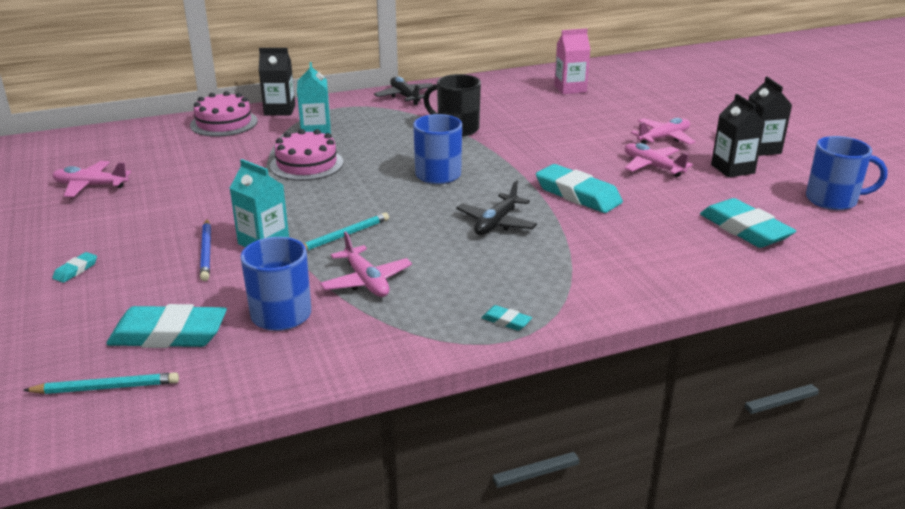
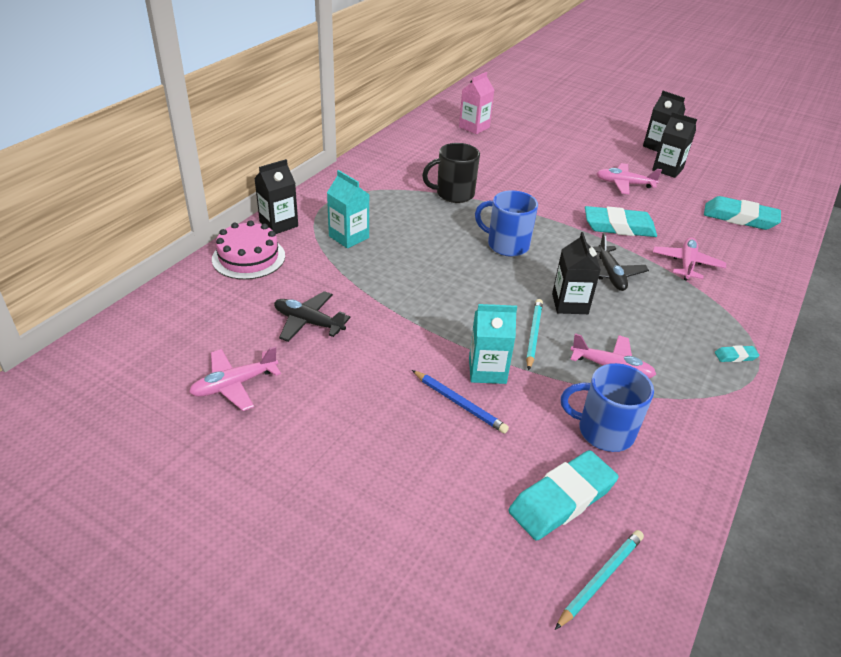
camera: 40 degrees left, 10 degrees up
turquoise eraser [52,252,97,283] -> none
pink cake [270,129,344,181] -> none
black plane [374,77,433,105] -> black plane moved to [274,291,350,342]
pink plane [631,118,695,145] -> pink plane moved to [653,237,726,281]
blue mug [806,136,888,210] -> none
none -> black carton [552,232,601,314]

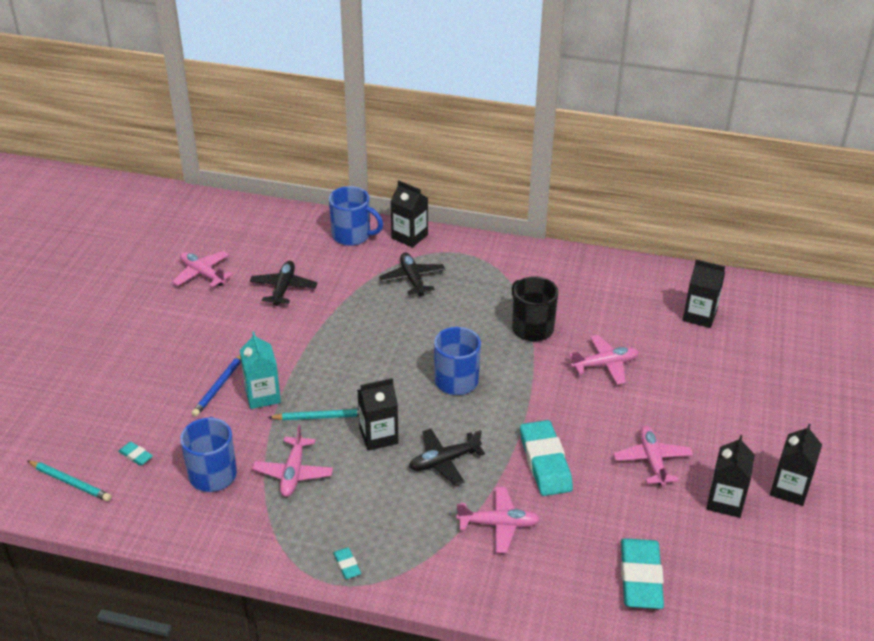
camera: 75 degrees right, 0 degrees up
pink cake [212,220,285,280] -> blue mug [329,186,383,246]
turquoise carton [327,170,369,248] -> black plane [379,253,445,296]
pink carton [459,72,494,134] -> black carton [683,259,725,328]
turquoise eraser [508,450,619,541] -> turquoise eraser [118,442,153,466], size x0.44
none -> pink plane [569,335,639,385]

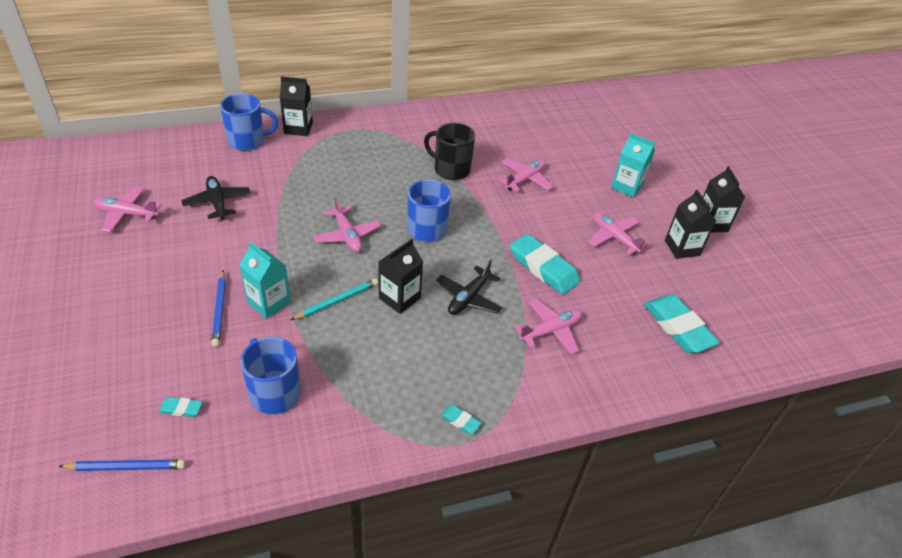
camera: 35 degrees left, 5 degrees up
turquoise pencil [27,460,111,501] -> blue pencil [58,459,186,471]
pink plane [252,424,333,497] -> pink plane moved to [313,196,381,252]
black plane [379,253,445,296] -> none
black carton [683,259,725,328] -> none
none -> turquoise carton [611,133,655,198]

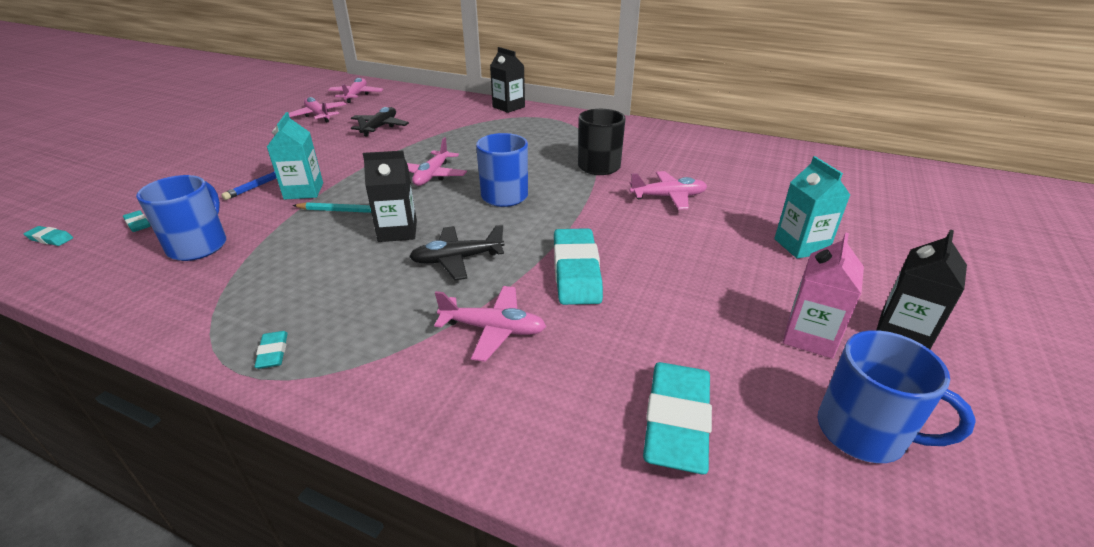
camera: 45 degrees right, 10 degrees down
blue pencil [58,459,186,471] -> turquoise eraser [23,226,73,246]
blue mug [220,94,278,151] -> blue mug moved to [818,330,976,463]
pink plane [588,212,648,255] -> pink plane moved to [328,78,383,103]
black carton [665,190,716,259] -> pink carton [783,232,864,359]

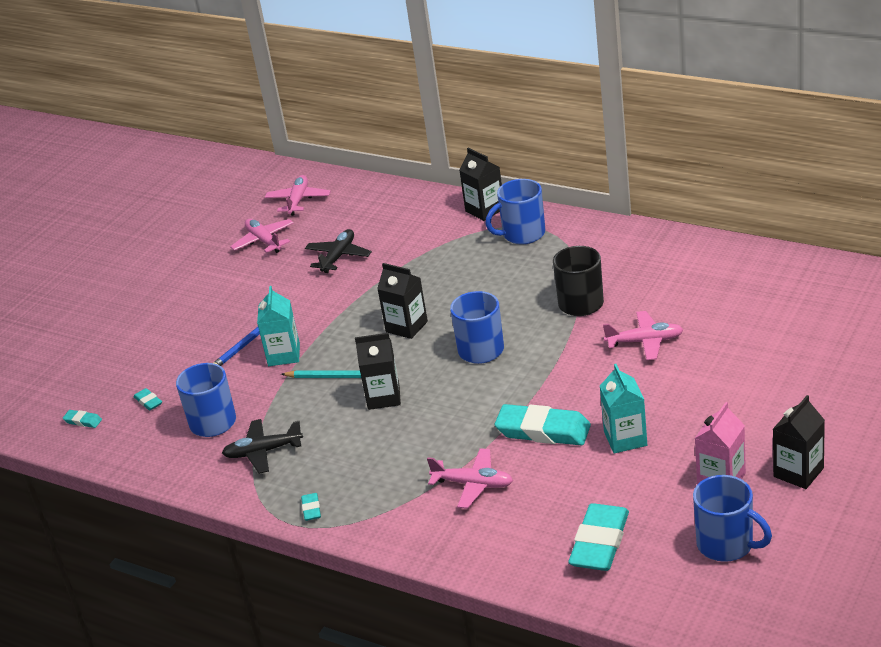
camera: 10 degrees right, 0 degrees up
pink plane [407,137,467,186] -> black carton [377,263,428,339]
black plane [409,225,505,280] -> black plane moved to [222,419,303,474]
turquoise eraser [554,228,603,305] -> turquoise eraser turned 75 degrees counterclockwise [495,404,591,445]
turquoise carton [774,156,850,259] -> turquoise carton moved to [600,364,647,453]
none -> blue mug [485,179,545,244]

